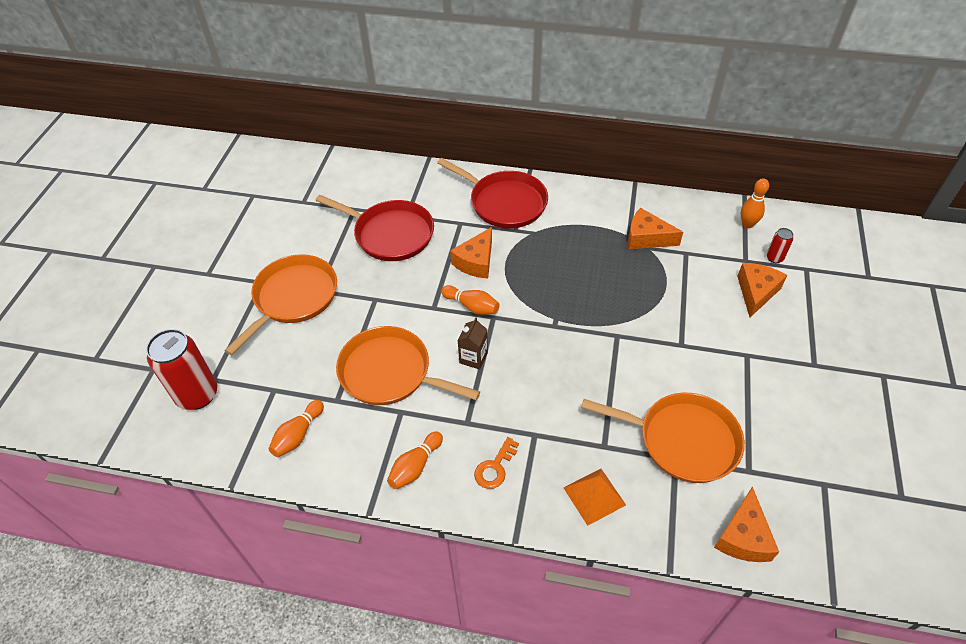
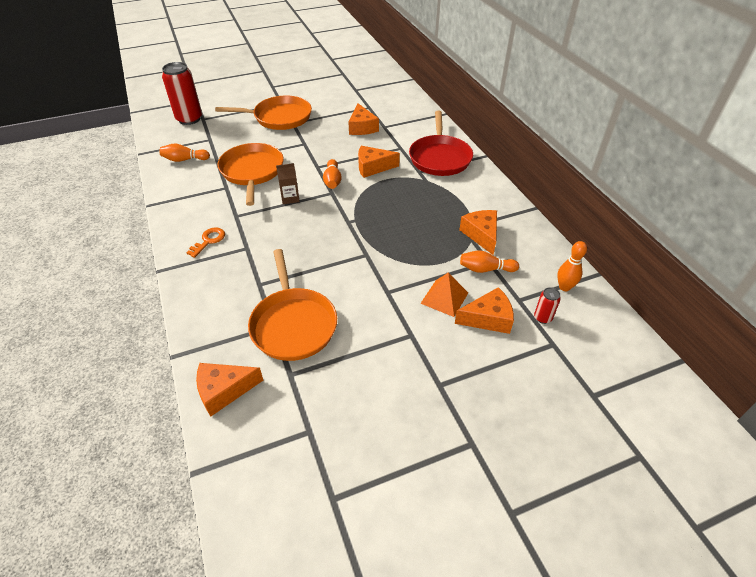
camera: 55 degrees right, 5 degrees down
red pan [315,195,434,261] -> orange cheese [349,103,379,135]
orange bowling pin [387,431,443,489] -> orange bowling pin moved to [460,250,519,273]
orange key [474,437,519,489] -> orange key turned 120 degrees clockwise [187,227,225,258]
orange pyramid [564,469,626,526] -> orange pyramid moved to [420,273,468,317]

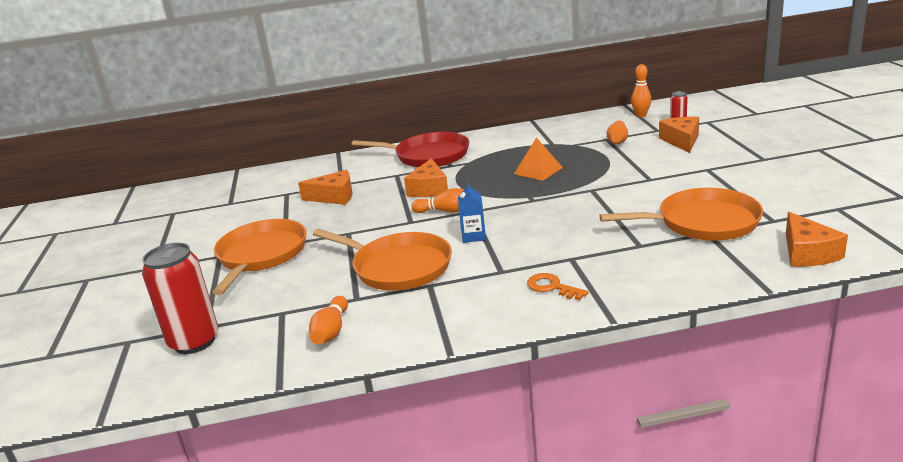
camera: 75 degrees left, 20 degrees down
orange pan [217,143,284,206] -> orange pan turned 150 degrees counterclockwise [313,229,452,291]
brown carton [276,163,300,204] -> blue carton [458,182,486,243]
orange pyramid [420,273,468,317] -> orange pyramid moved to [514,137,563,181]
orange cheese [459,210,497,255] -> none

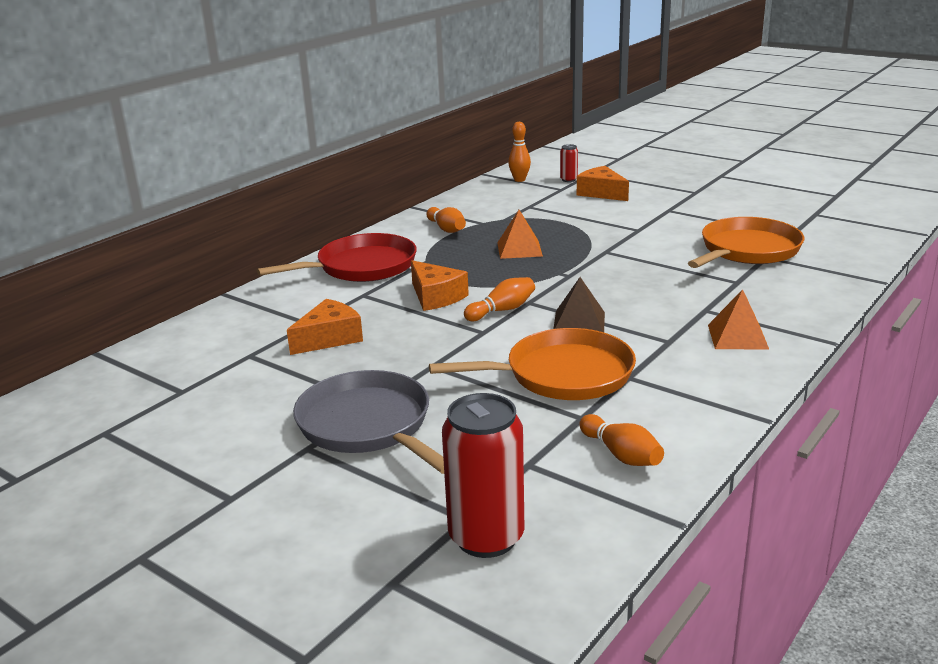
camera: 45 degrees left, 0 degrees up
orange pan [212,219,307,295] -> grey pan [293,370,444,474]
blue carton [458,182,486,243] -> brown pyramid [553,277,605,332]
orange key [527,273,588,300] -> orange pyramid [708,289,769,350]
orange bowling pin [606,120,628,144] -> orange bowling pin moved to [426,207,466,233]
orange cheese [786,212,848,267] -> none

